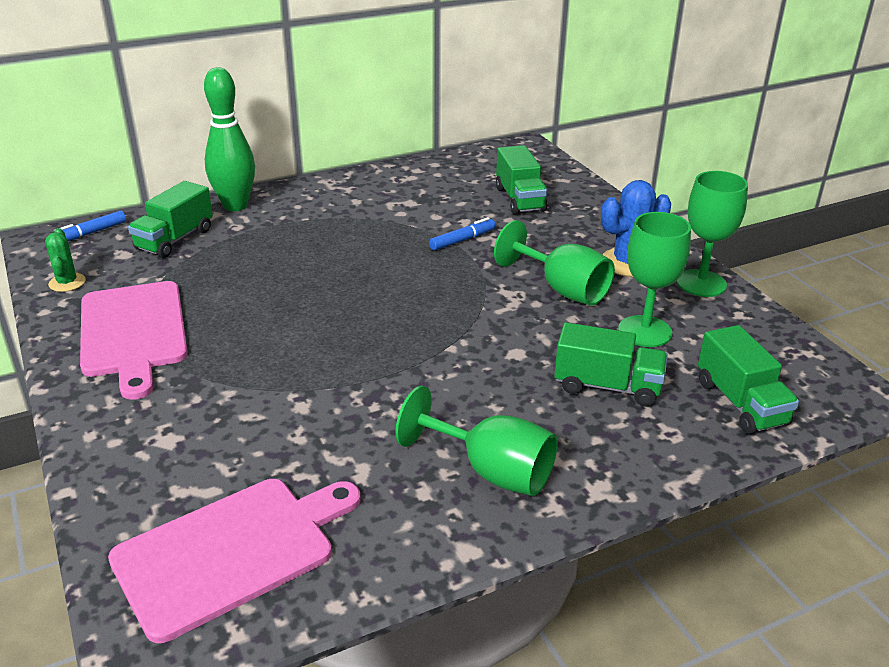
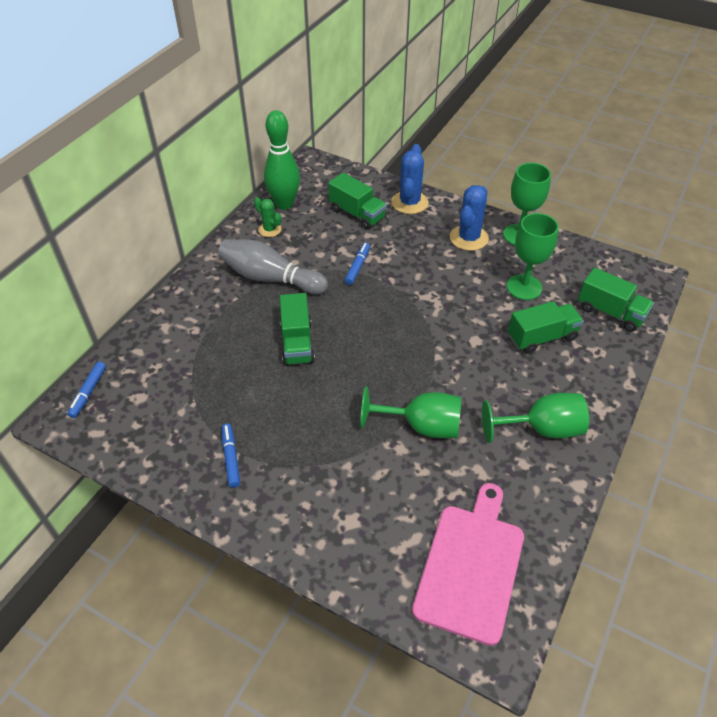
camera: 35 degrees left, 15 degrees up
green cactus [45,228,86,292] -> green cactus moved to [254,197,282,237]
pink cutting board [80,281,188,400] -> blue marker [222,424,240,488]
green truck [128,181,213,258] -> green truck moved to [280,293,315,366]
green bowling pin [204,67,255,211] -> green bowling pin moved to [264,110,300,210]
green goblet [494,220,615,306] -> green goblet moved to [360,386,461,438]
none -> grey bowling pin [218,239,328,294]
none -> blue cactus [391,144,428,214]

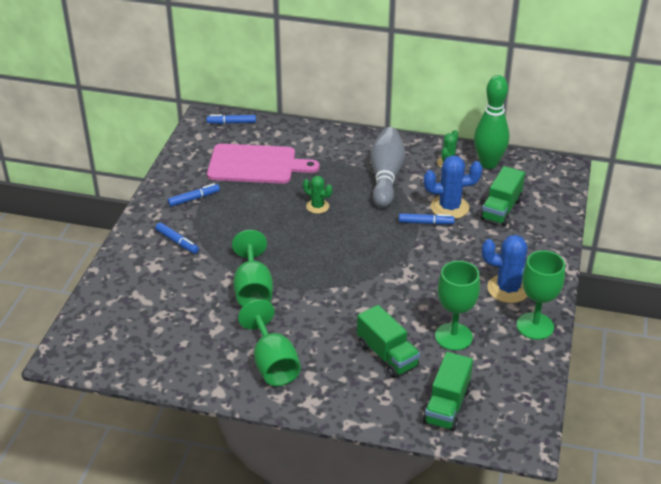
camera: 75 degrees right, 10 degrees down
green truck [280,293,315,366] -> green cactus [303,176,332,214]
blue cactus [391,144,428,214] -> blue cactus moved to [424,155,482,219]
pink cutting board [412,483,524,646] -> pink cutting board moved to [207,144,320,184]
none -> blue marker [155,223,199,254]

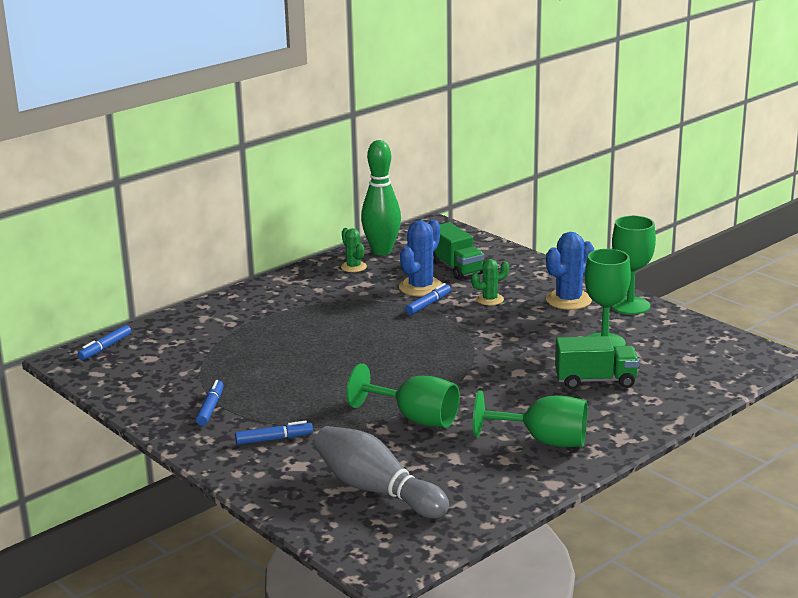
camera: 55 degrees left, 15 degrees down
pink cutting board [207,144,320,184] -> none
green cactus [303,176,332,214] -> green cactus moved to [471,259,509,305]
grey bowling pin [370,127,405,208] -> grey bowling pin moved to [314,426,449,518]
green truck [423,352,473,431] -> none

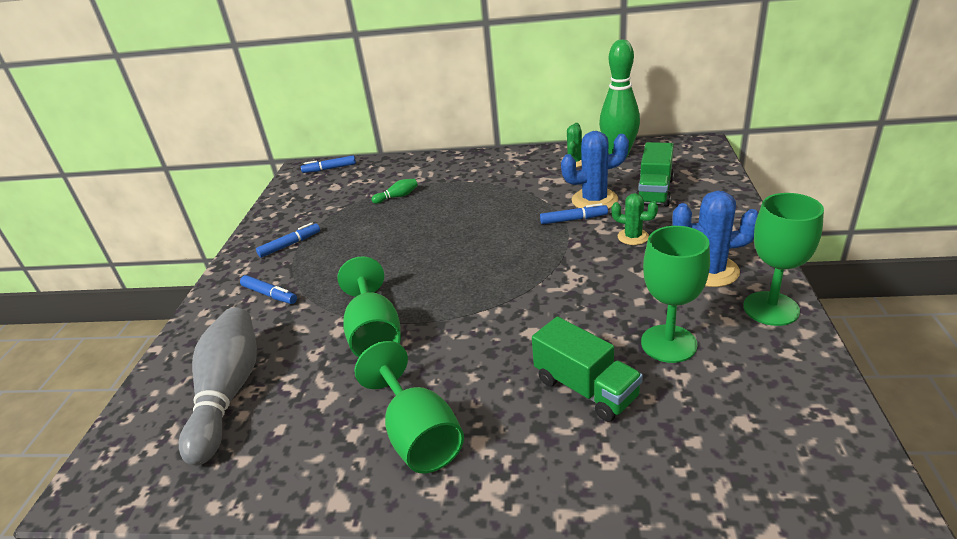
camera: 50 degrees right, 10 degrees up
none -> green bowling pin [372,179,418,204]

